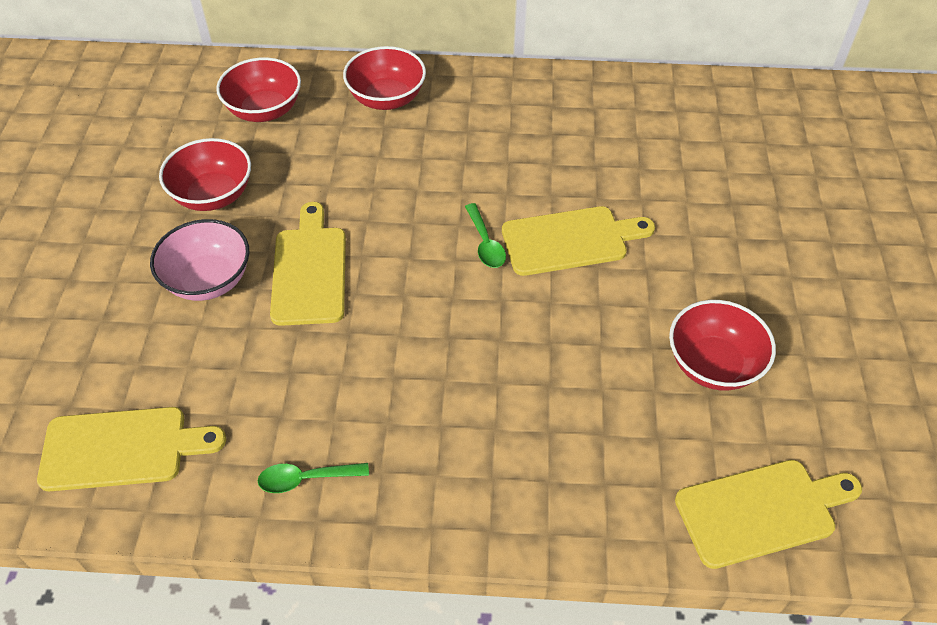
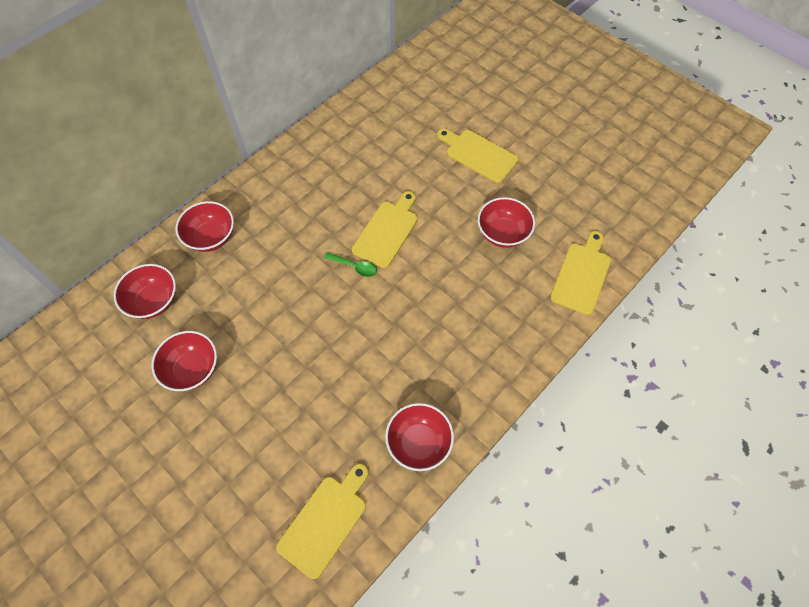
camera: 50 degrees left, 10 degrees up
pink bowl [150,219,249,301] -> none
green spoon [258,463,369,493] -> red bowl [385,403,454,471]
yellow cutting board [270,202,346,326] -> yellow cutting board moved to [437,128,518,183]

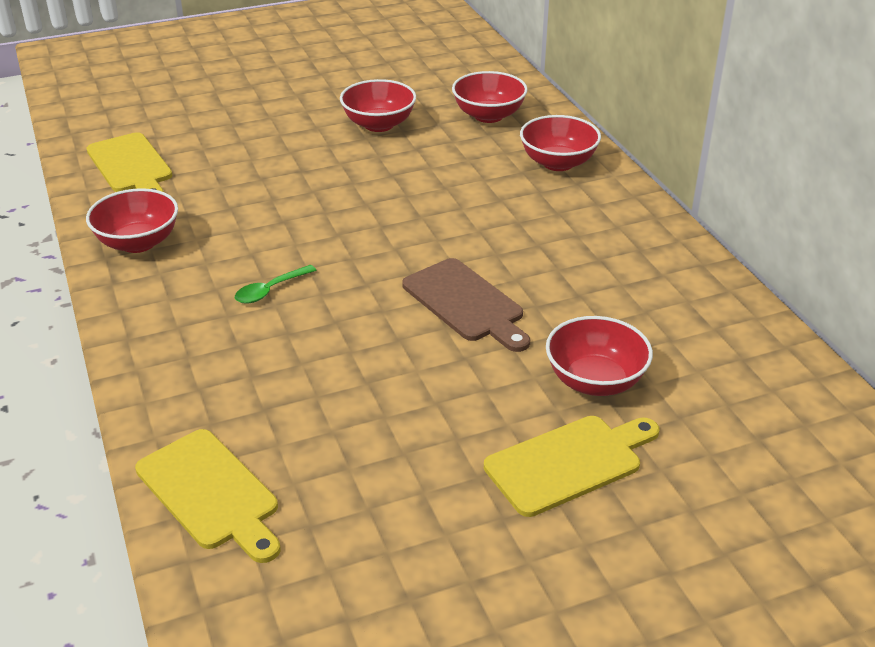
camera: 115 degrees right, 25 degrees down
green spoon [324,252,377,277] -> green spoon moved to [235,265,317,304]
yellow cutting board [352,191,418,268] -> brown cutting board [402,258,530,352]
red bowl [478,197,535,248] -> red bowl moved to [546,316,653,396]

